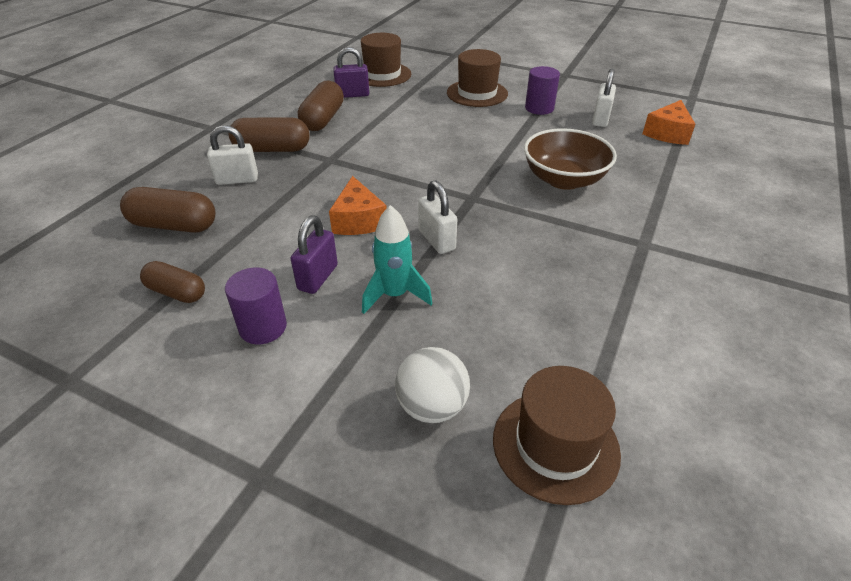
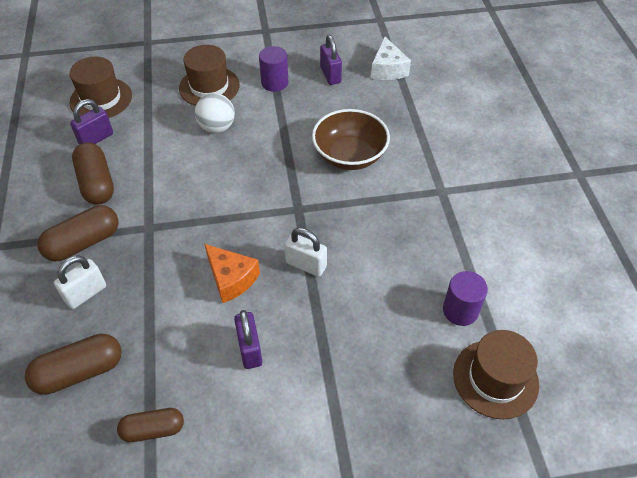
camera: 35 degrees left, 10 degrees up
purple cylinder [225,267,287,344] -> purple cylinder moved to [443,271,488,326]
turquoise rocket [362,205,433,314] -> none
white ball [395,347,470,423] -> white ball moved to [195,93,235,133]
white padlock [592,69,616,127] -> purple padlock [320,35,342,85]
orange cheese [643,100,695,145] -> white cheese [371,36,411,80]

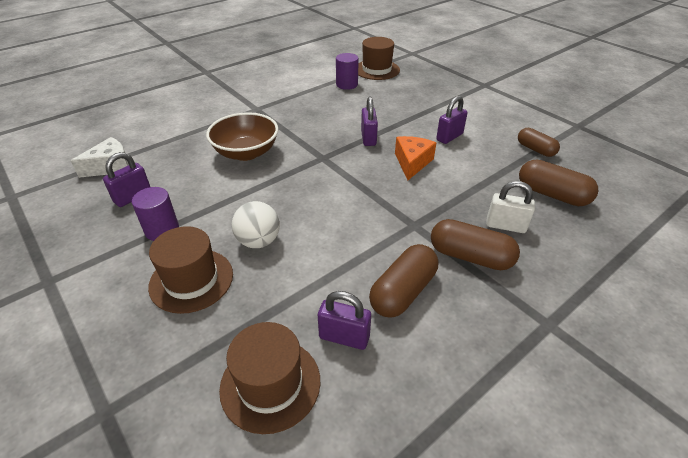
camera: 120 degrees left, 10 degrees down
white padlock [284,228,327,277] -> purple padlock [361,96,378,146]

